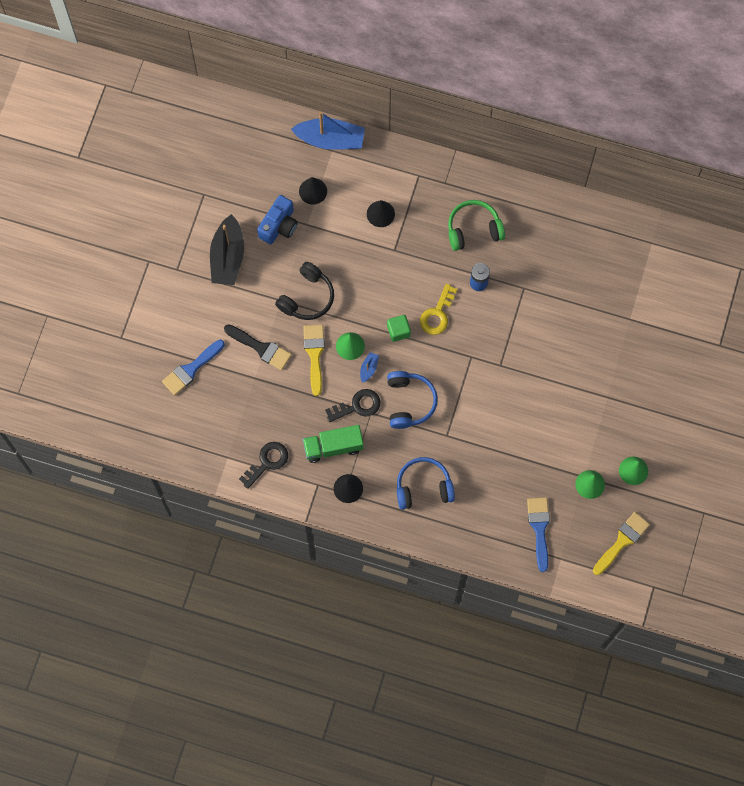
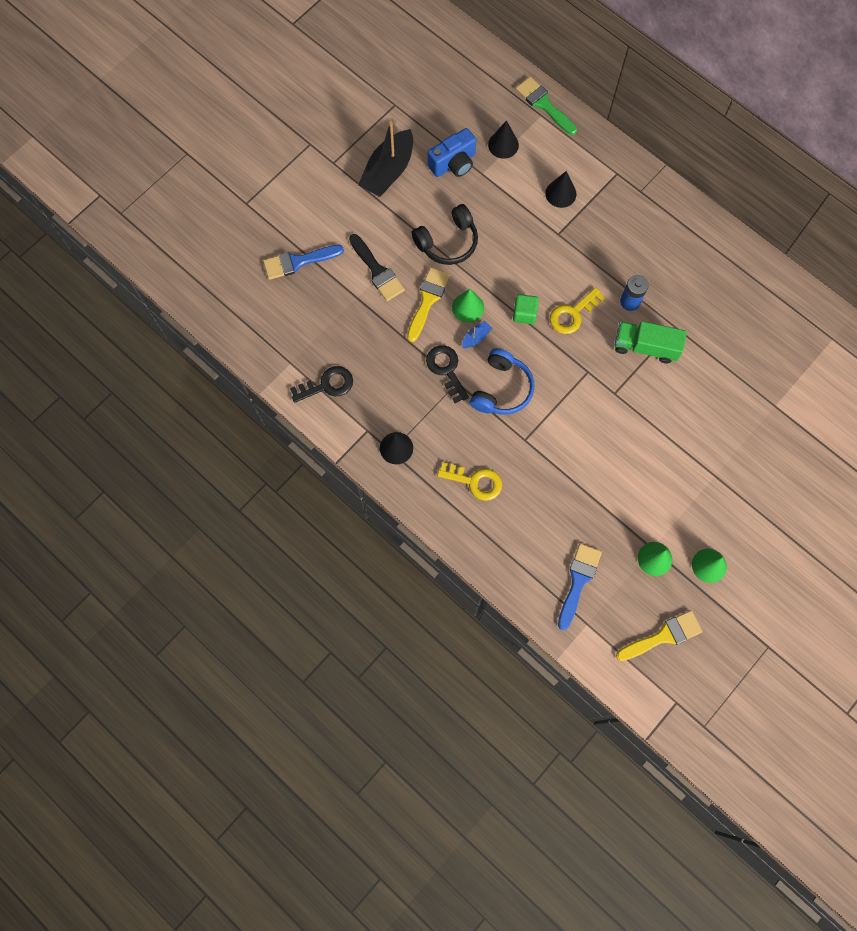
camera: 25 degrees right, 0 degrees up
blue boat [291,111,365,150] -> green brush [516,77,577,135]
green truck [303,425,364,463] -> green truck moved to [614,321,687,363]
black key [325,389,381,422] -> black key turned 120 degrees counterclockwise [426,345,469,403]
blue headphones [397,457,455,510] -> yellow key [437,462,502,501]
green headphones [448,200,505,251] -> none

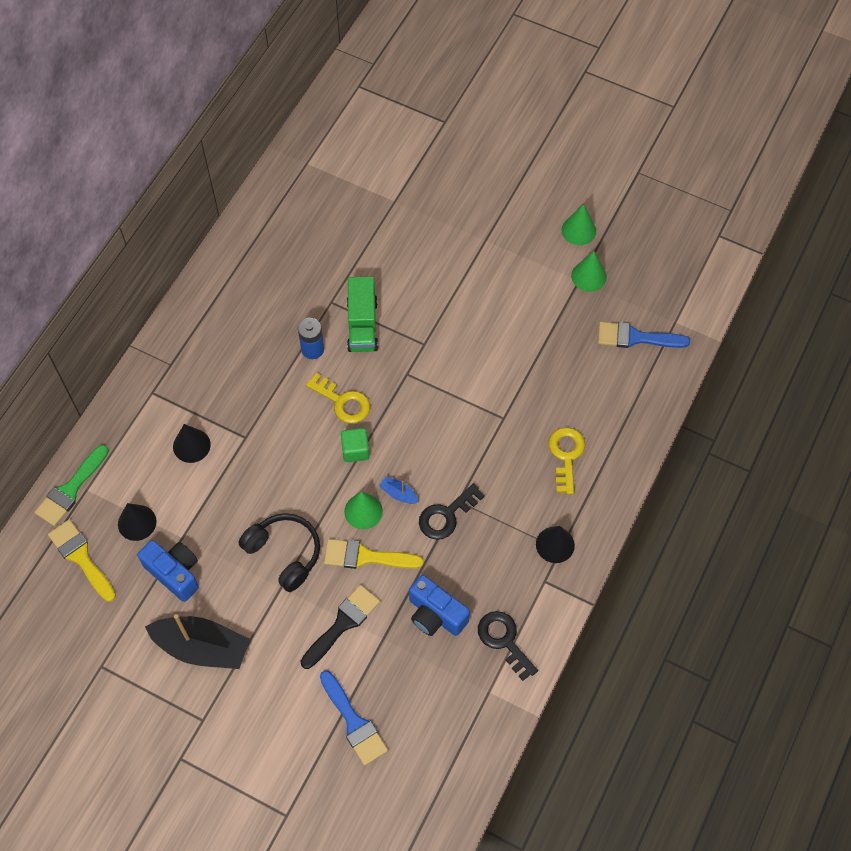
camera: 105 degrees left, 10 degrees down
blue headphones [470,348,535,415] -> none
yellow brush [616,610,702,661] -> yellow brush moved to [48,519,116,602]
none -> blue camera [409,575,470,636]

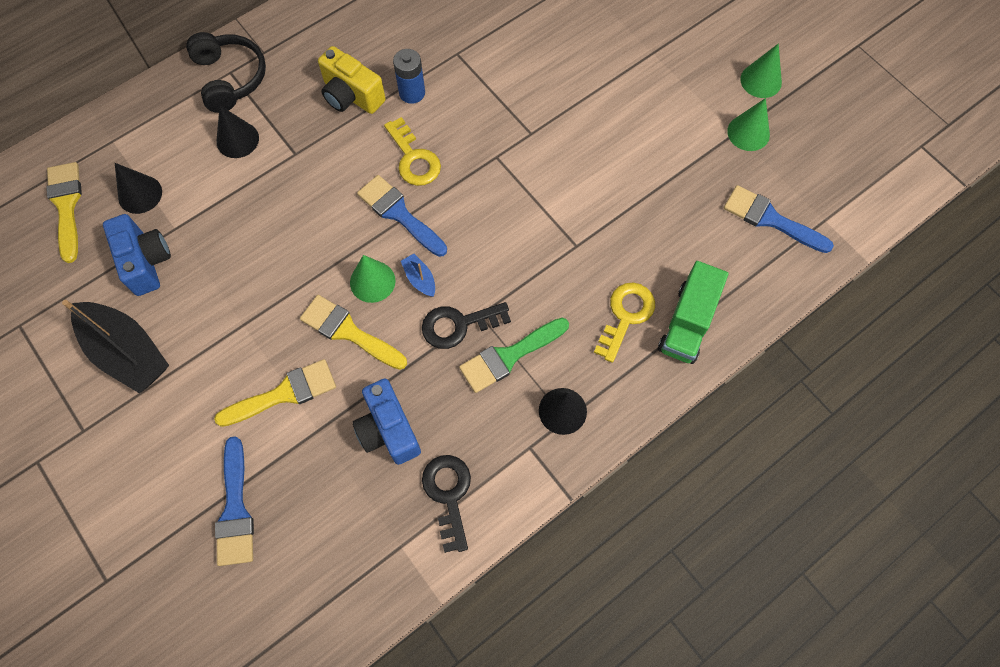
camera: 25 degrees right, 5 degrees up
green brush [34,445,109,526] -> green brush moved to [459,318,569,393]
black headphones [238,513,320,592] -> black headphones moved to [186,32,266,113]
black brush [301,585,380,669] -> yellow brush [214,359,336,427]
green cube [341,428,370,462] -> blue brush [357,175,447,257]
green truck [347,277,378,352] -> green truck moved to [658,261,729,364]
none -> yellow camera [318,46,386,114]

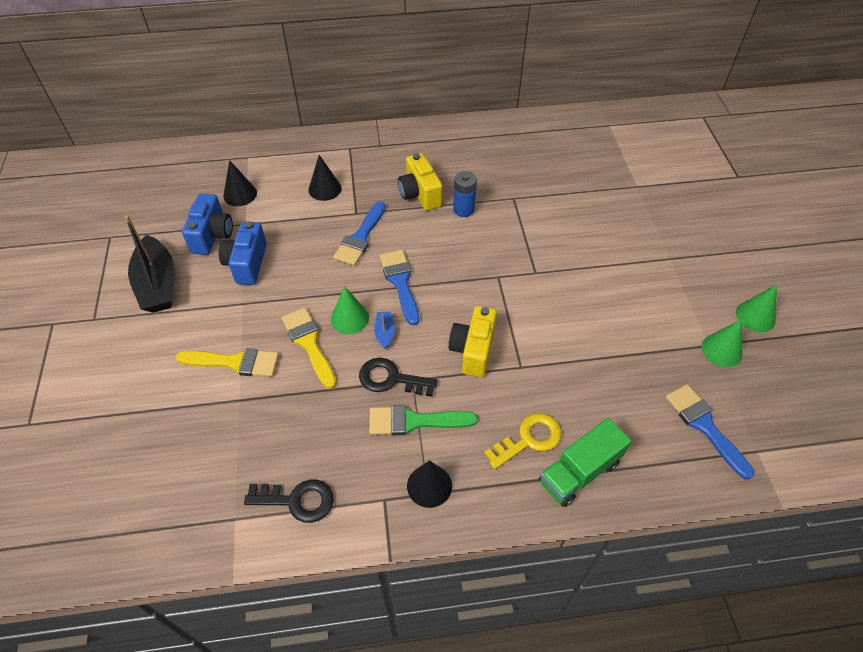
camera: 30 degrees right, 15 degrees down
yellow brush [46,162,82,263] -> none
black headphones [186,32,266,113] -> none
blue brush [215,436,254,566] -> blue brush moved to [333,201,386,266]
blue camera [352,379,421,465] -> blue camera moved to [219,221,267,285]
yellow key [384,117,441,186] -> none
black key [422,455,471,553] -> black key turned 75 degrees clockwise [244,480,334,523]
none -> yellow camera [449,306,497,377]

